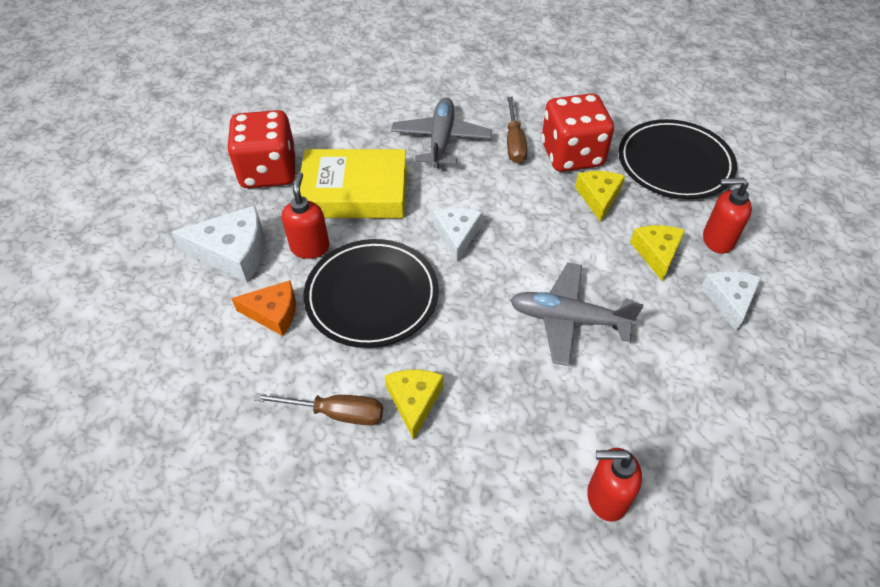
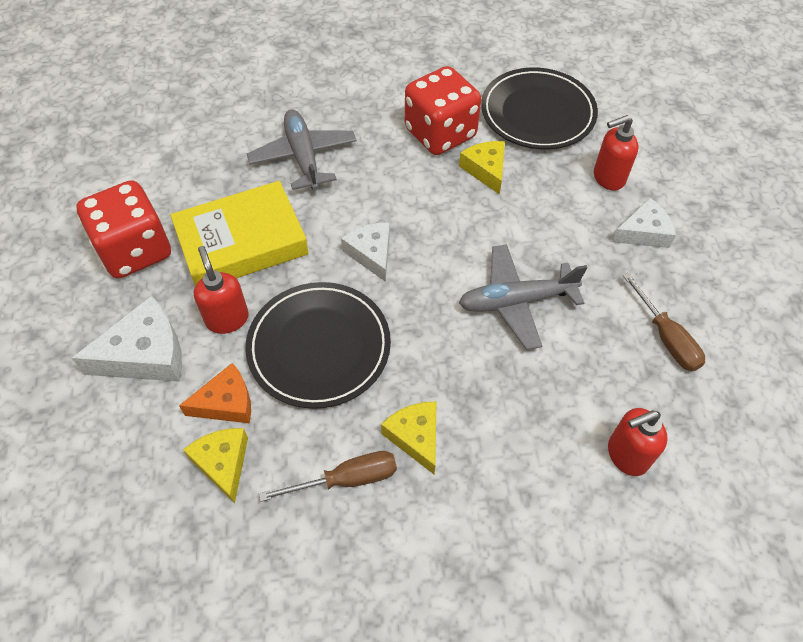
camera: 25 degrees left, 5 degrees up
brown screwdriver [507,97,527,164] -> brown screwdriver moved to [623,273,705,371]
yellow cheese [630,225,685,282] -> yellow cheese moved to [183,428,248,504]
white cheese [701,271,761,331] -> white cheese turned 90 degrees clockwise [612,198,676,248]

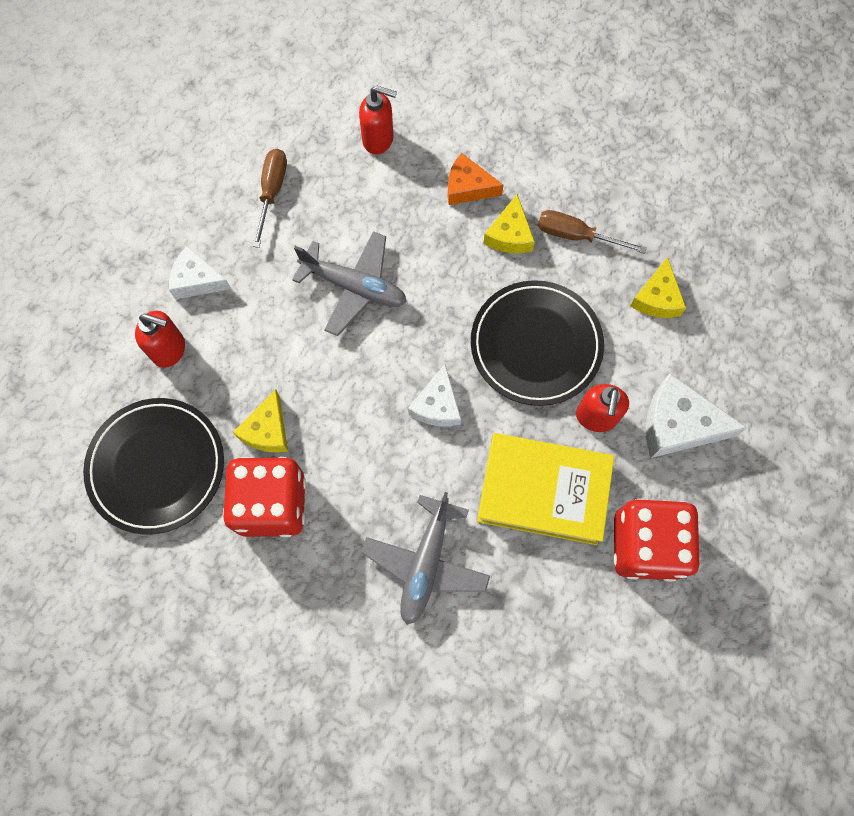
camera: 145 degrees left, 15 degrees up
orange cheese [179,363,251,424] -> orange cheese moved to [448,153,504,205]

